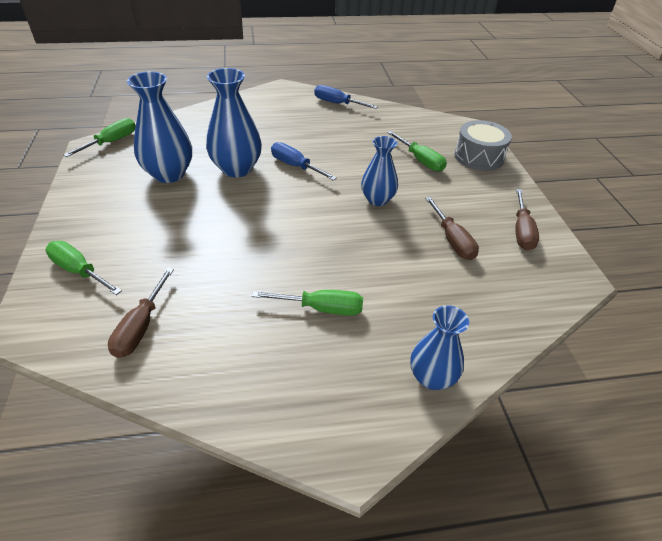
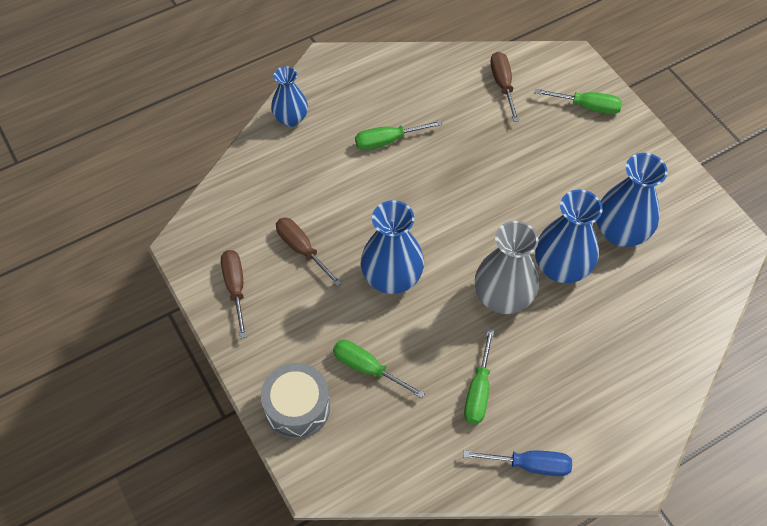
camera: 160 degrees right, 15 degrees up
green screwdriver [64,118,136,157] -> green screwdriver moved to [464,328,494,424]
blue screwdriver [271,142,337,181] -> grey vase [475,221,539,314]
blue vase [361,136,398,206] -> blue vase [361,200,424,294], size x1.55

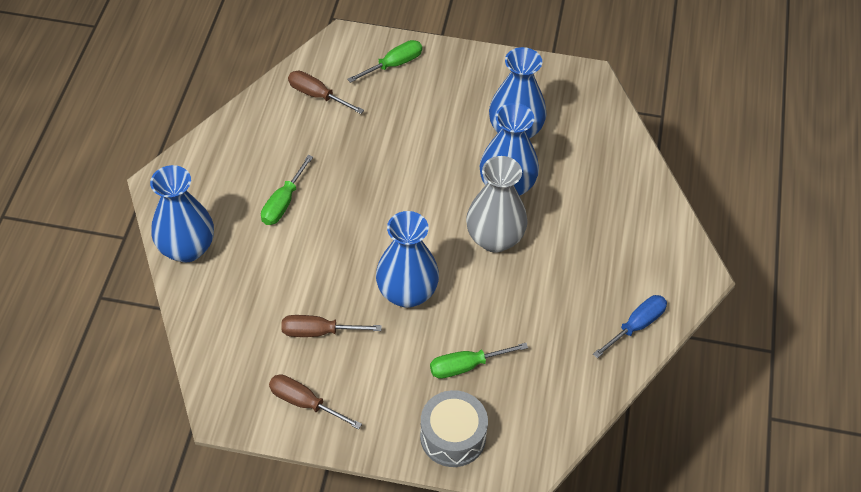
camera: 50 degrees left, 5 degrees down
blue vase [271,66,308,127] -> blue vase [150,165,214,263], size x1.55
green screwdriver [464,328,494,424] -> none

